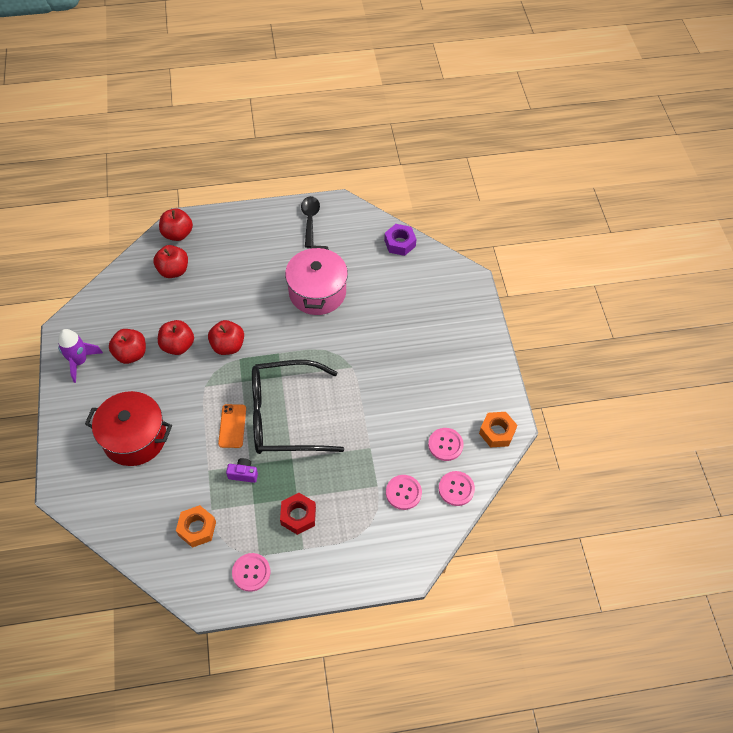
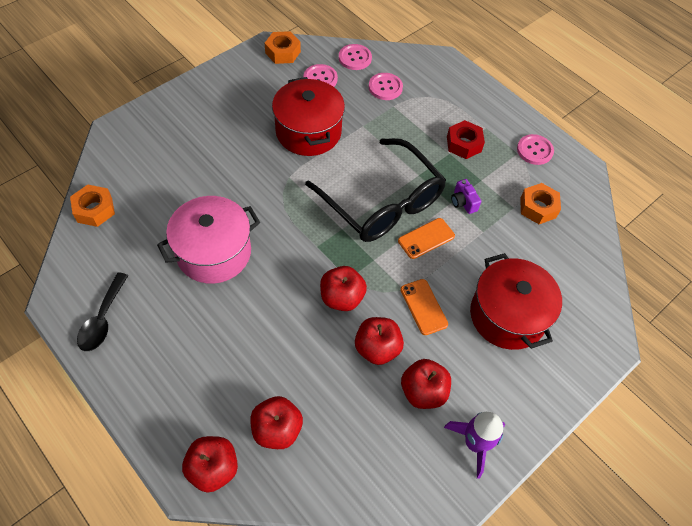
camera: 125 degrees left, 0 degrees up
black spoon [301,196,320,248] -> black spoon turned 45 degrees counterclockwise [77,272,128,351]
purple nut [384,224,416,256] -> orange nut [70,185,115,227]
none -> red pot [272,77,345,156]
none -> orange phone [400,279,448,335]

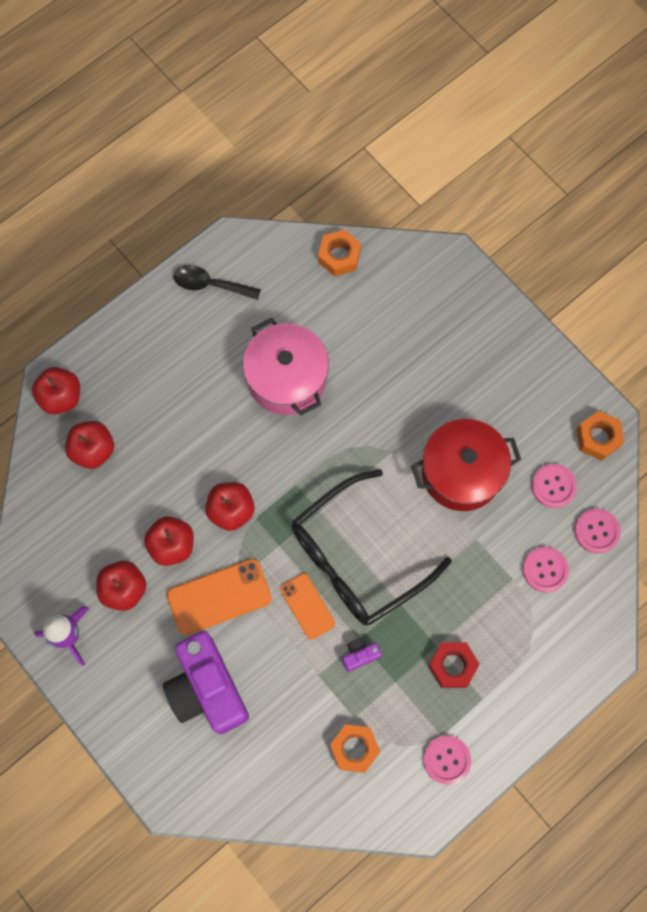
camera: 95 degrees right, 15 degrees up
orange phone [400,279,448,335] -> orange phone [167,559,272,635], size x1.57
red pot [470,253,562,350] -> purple camera [163,631,249,734]

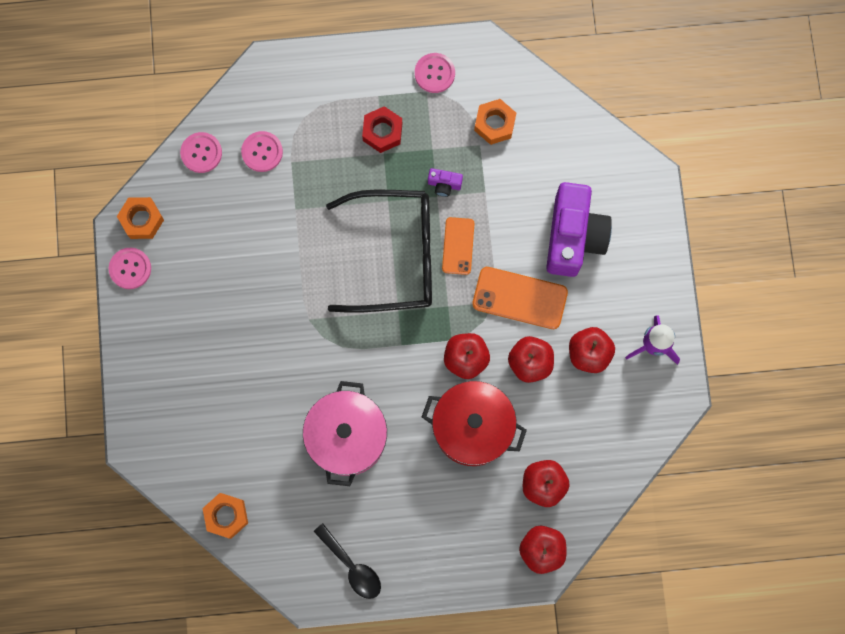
camera: 145 degrees left, 5 degrees up
red pot [411,419,521,511] -> red pot moved to [422,381,527,466]
pink button [532,464,577,508] -> pink button moved to [109,248,151,289]

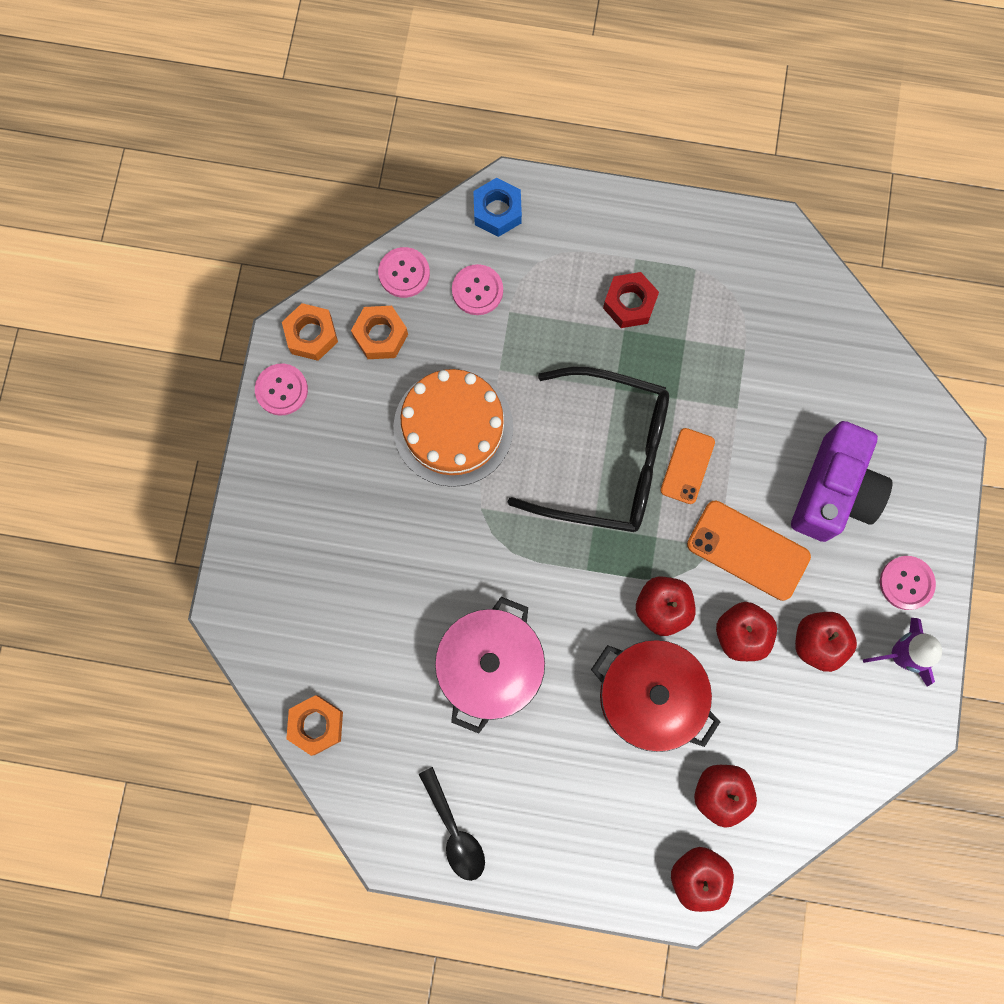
camera: 15 degrees right, 0 degrees up
pink button [415,53,455,93] -> pink button moved to [880,556,936,610]
purple camera [428,168,463,197] -> none
orange nut [474,99,516,145] -> orange nut moved to [351,306,408,359]
none -> orange cake [393,369,513,487]
none -> blue nut [473,178,522,237]

